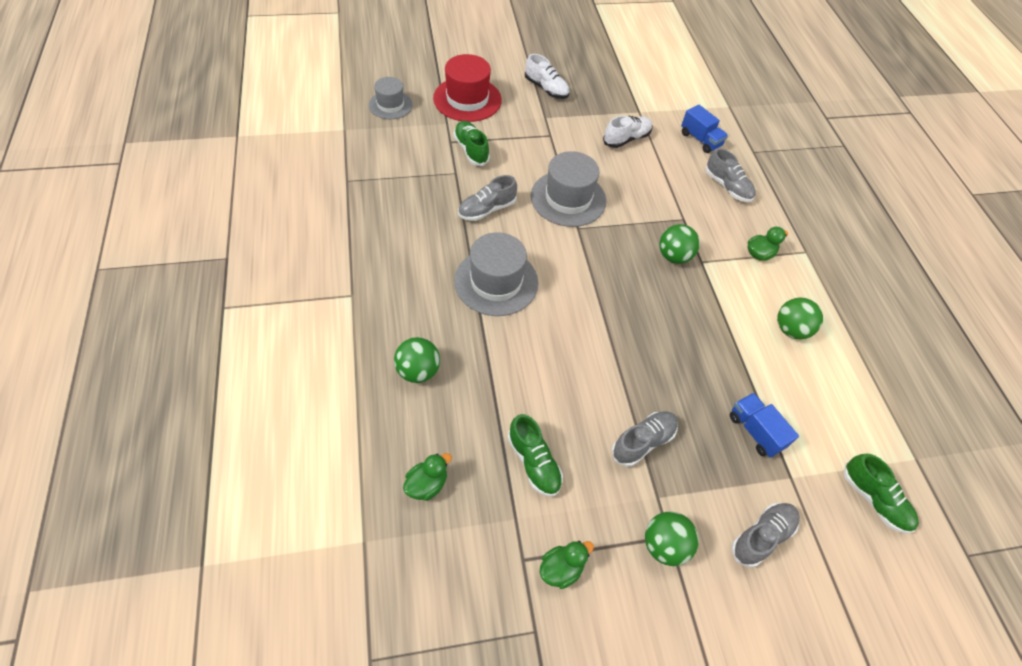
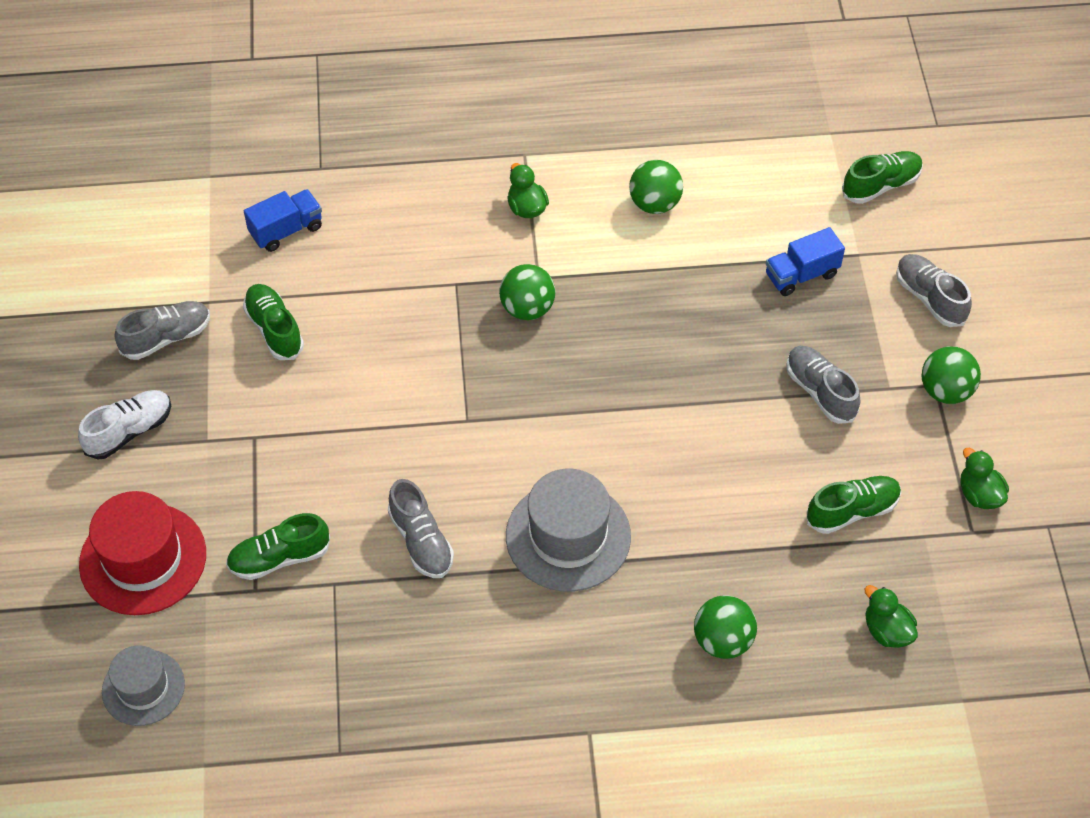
camera: 80 degrees left, 0 degrees up
grey hat [531,151,606,227] -> none
white shoe [603,116,653,148] -> green shoe [243,284,304,360]
grey shoe [705,148,756,202] -> grey shoe moved to [115,301,210,360]

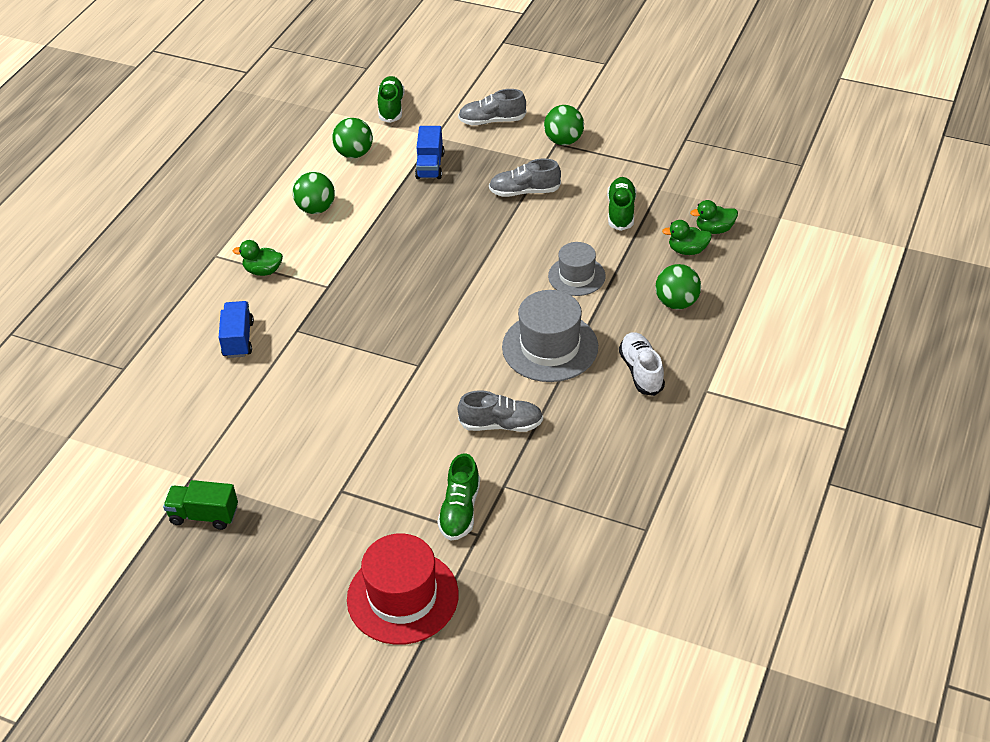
camera: 60 degrees left, 10 degrees down
white shoe [78,390,171,459] -> white shoe moved to [619,332,665,396]
grey hat [102,645,185,726] -> grey hat moved to [548,242,606,296]
grey shoe [115,301,210,360] -> green truck [163,480,238,530]
green shoe [243,284,304,360] -> none
blue truck [244,189,322,252] -> blue truck moved to [219,301,254,358]
green ball [499,264,556,320] -> green ball moved to [332,118,373,158]
green duck [961,448,1009,509] -> green duck moved to [662,220,712,255]

